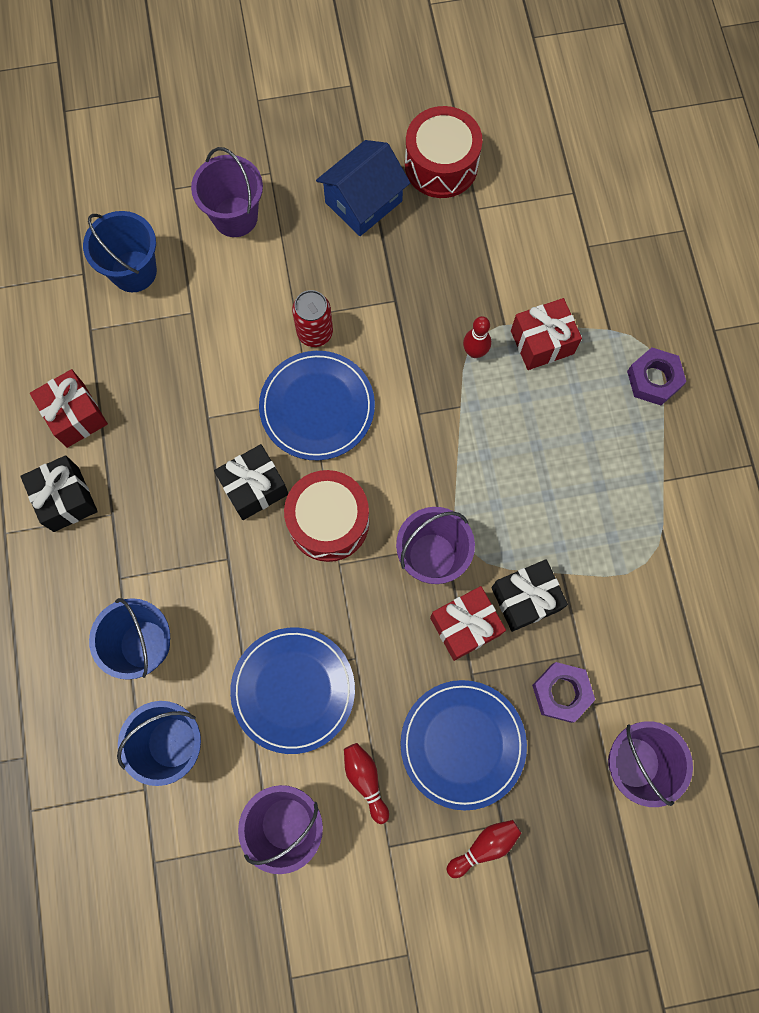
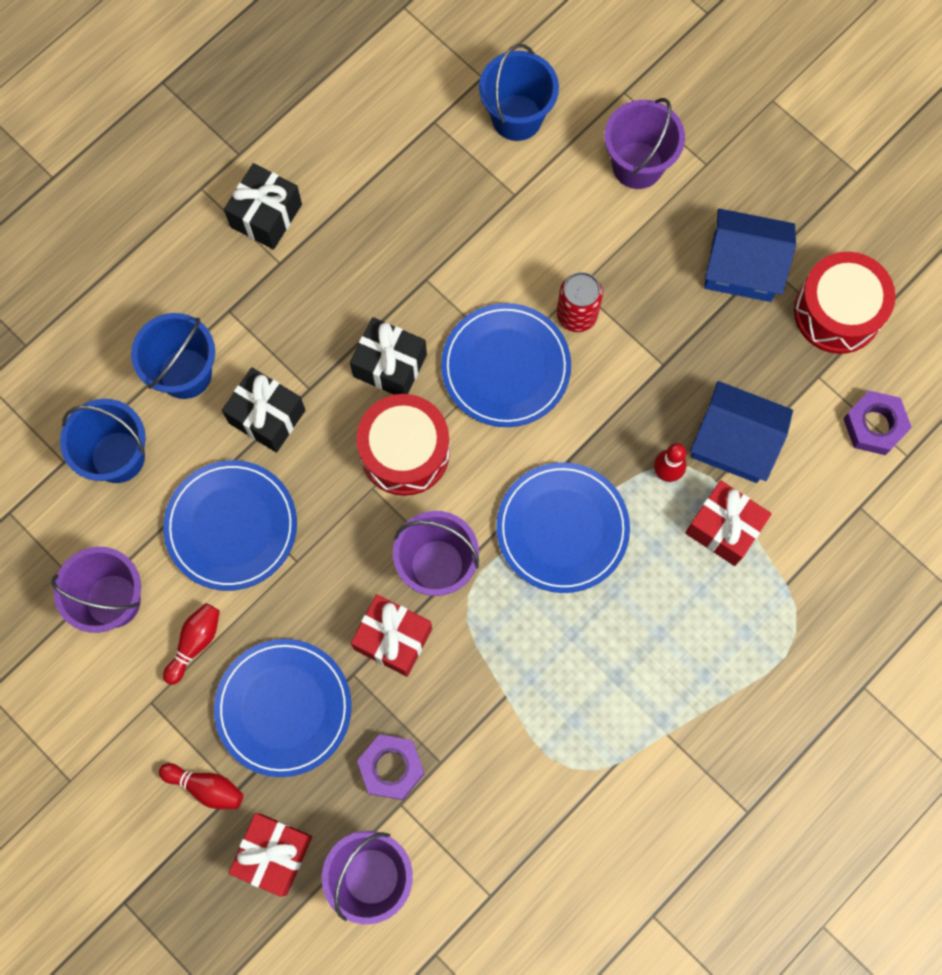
camera: 55 degrees right, 0 degrees up
red gift [30,369,108,448] -> red gift moved to [229,813,312,897]
black gift [491,559,568,632] -> black gift moved to [222,367,305,453]
purple nut [627,348,686,405] -> purple nut moved to [843,390,912,455]
none -> blue plate [496,462,630,593]
none -> blue house [690,381,793,483]

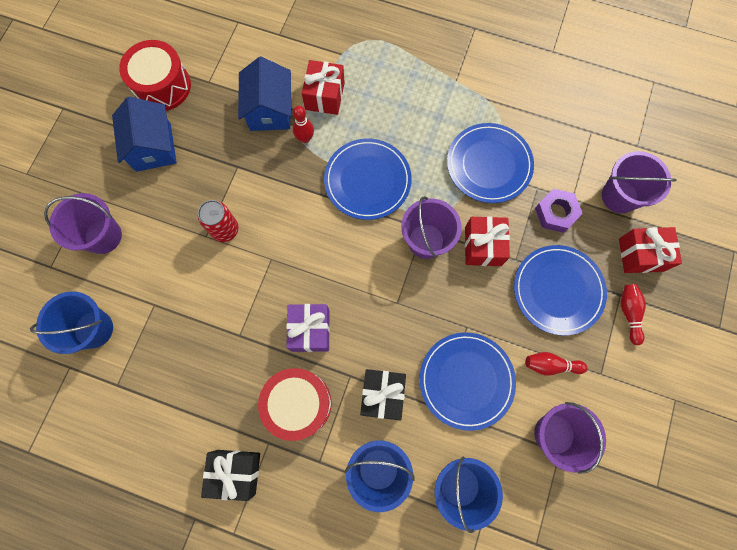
camera: 115 degrees left, 0 degrees up
black gift [350,317,427,395] -> purple gift [286,304,330,352]
red drum [356,394,450,496] -> red drum moved to [258,368,332,441]
blue plate [441,303,571,427] -> blue plate moved to [447,123,534,203]
purple nut [843,390,912,455] -> none

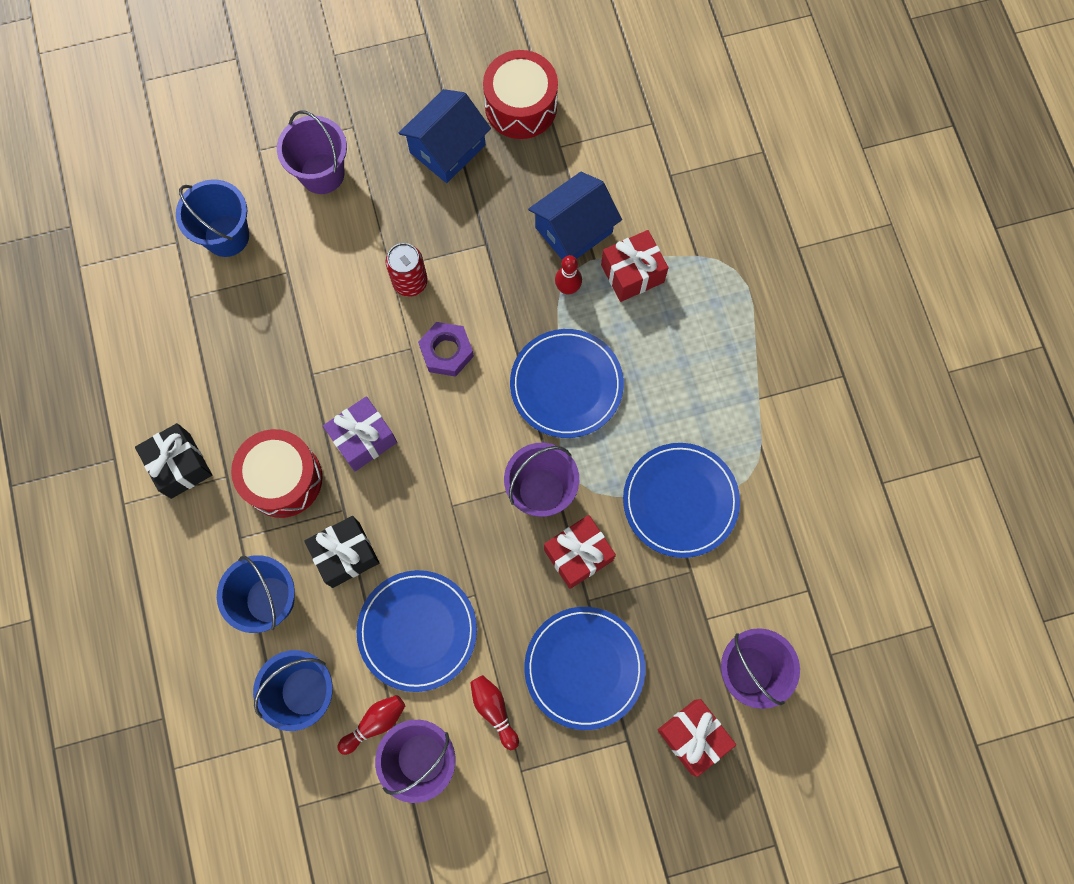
camera: 55 degrees right, 0 degrees up
purple nut [535,189,583,233] -> purple nut moved to [418,322,474,377]
red bowling pin [620,284,646,345] -> red bowling pin moved to [337,695,405,755]

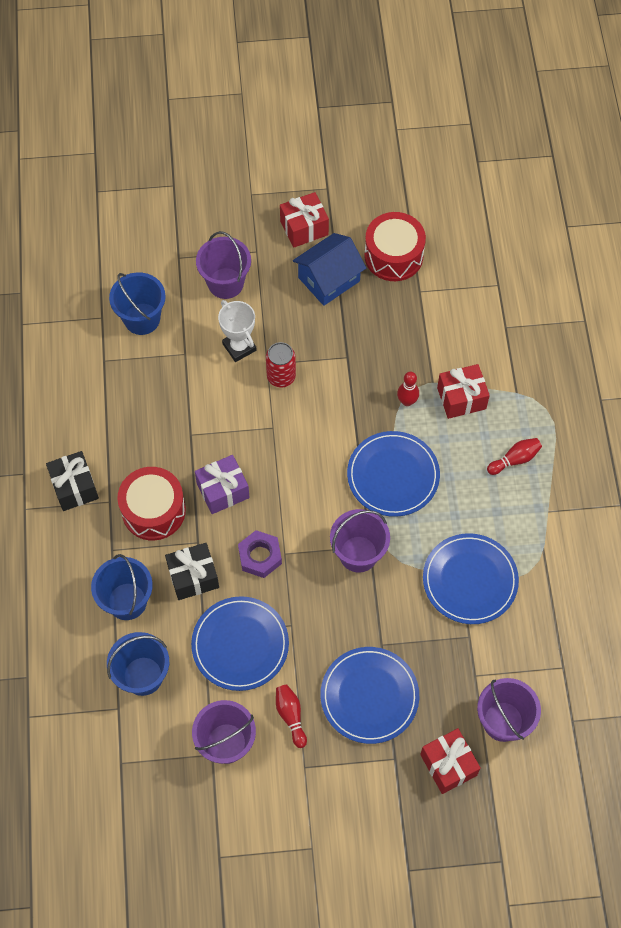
camera: 10 degrees right, 10 degrees down
red bowling pin [337,695,405,755] -> red bowling pin moved to [487,438,542,475]
purple nut [418,322,474,377] -> purple nut moved to [238,530,282,578]
blue house [528,172,622,260] -> none
red gift [544,515,616,589] -> red gift moved to [280,192,329,248]
none -> white trophy [218,300,256,362]

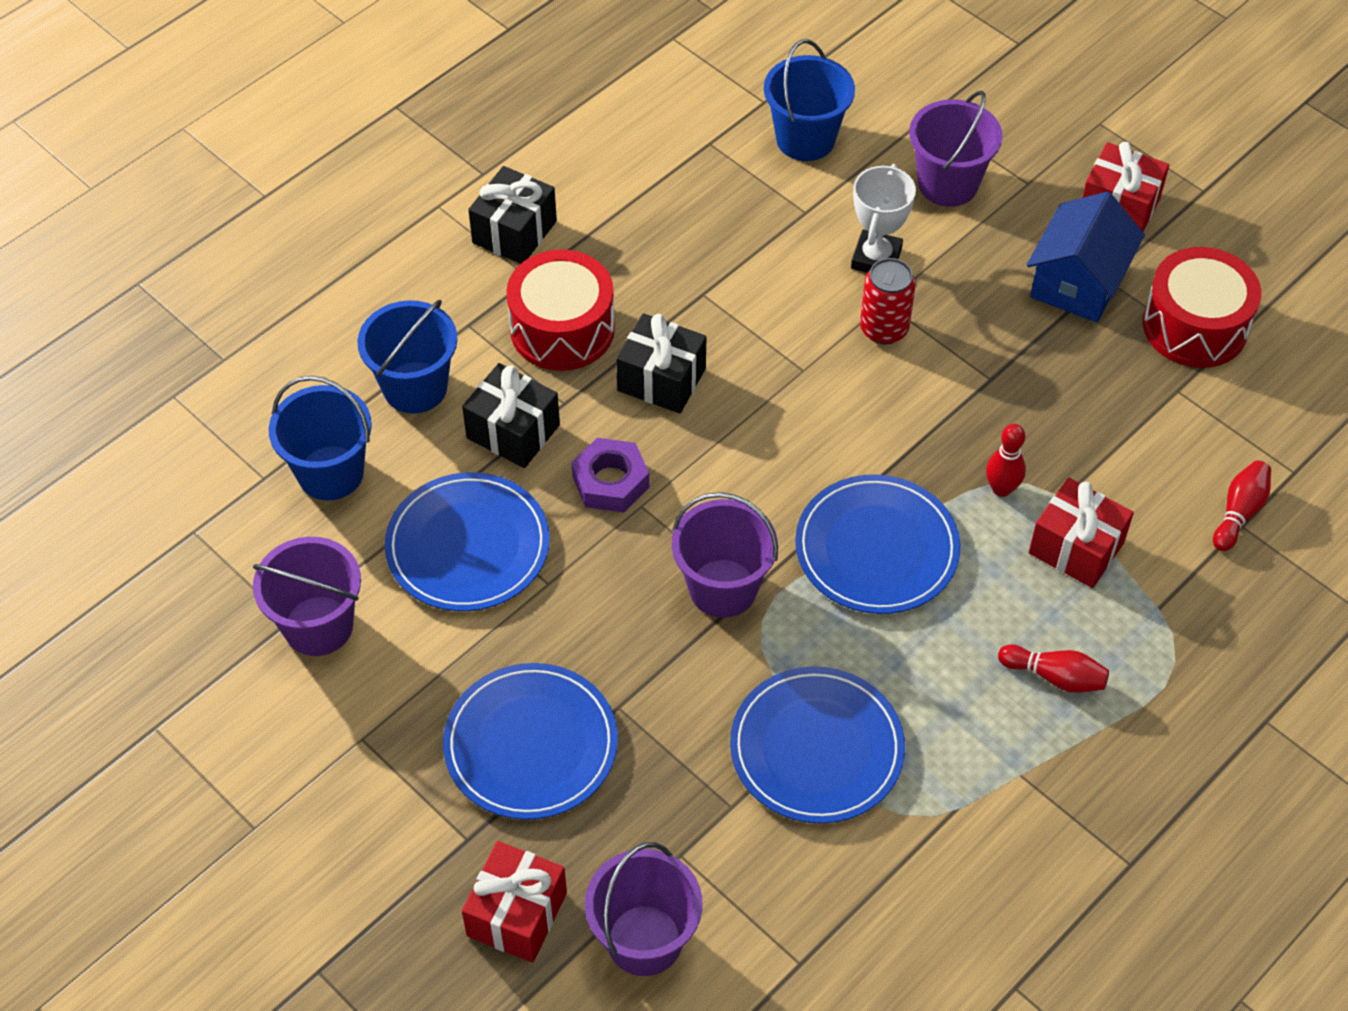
camera: 50 degrees right, 10 degrees down
purple gift [195,455,250,514] -> black gift [616,313,706,413]
red bowling pin [276,684,307,748] -> red bowling pin moved to [1213,460,1271,551]
blue house [293,233,366,306] -> blue house turned 75 degrees counterclockwise [1027,192,1145,323]

